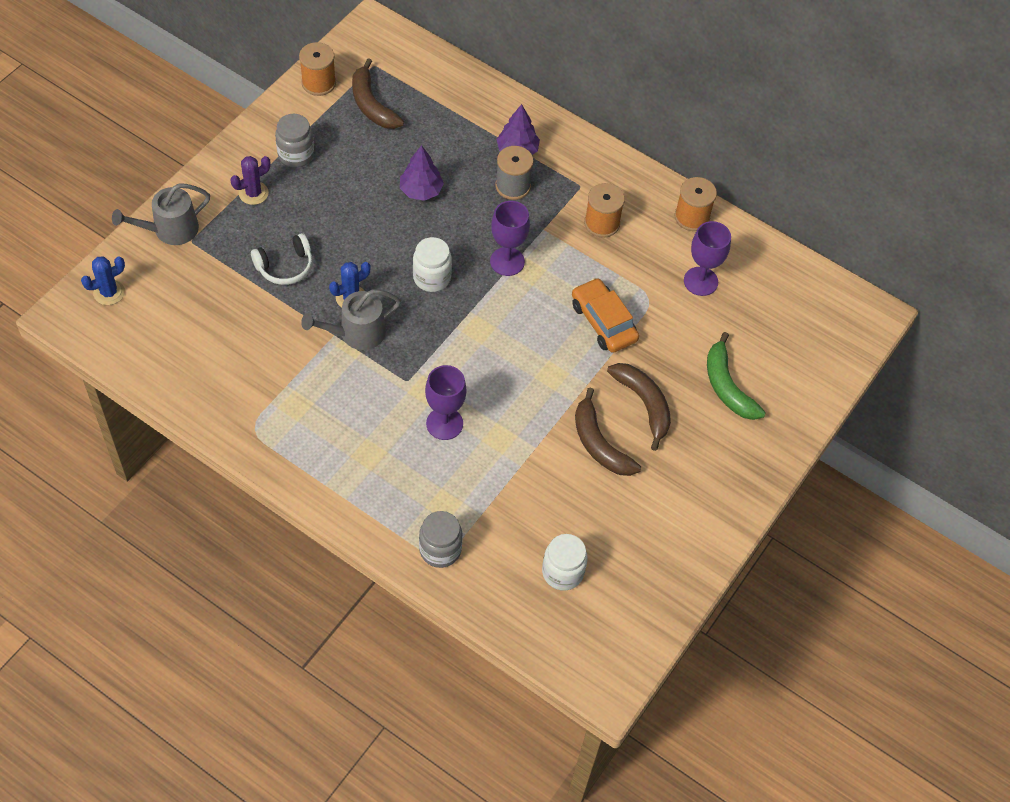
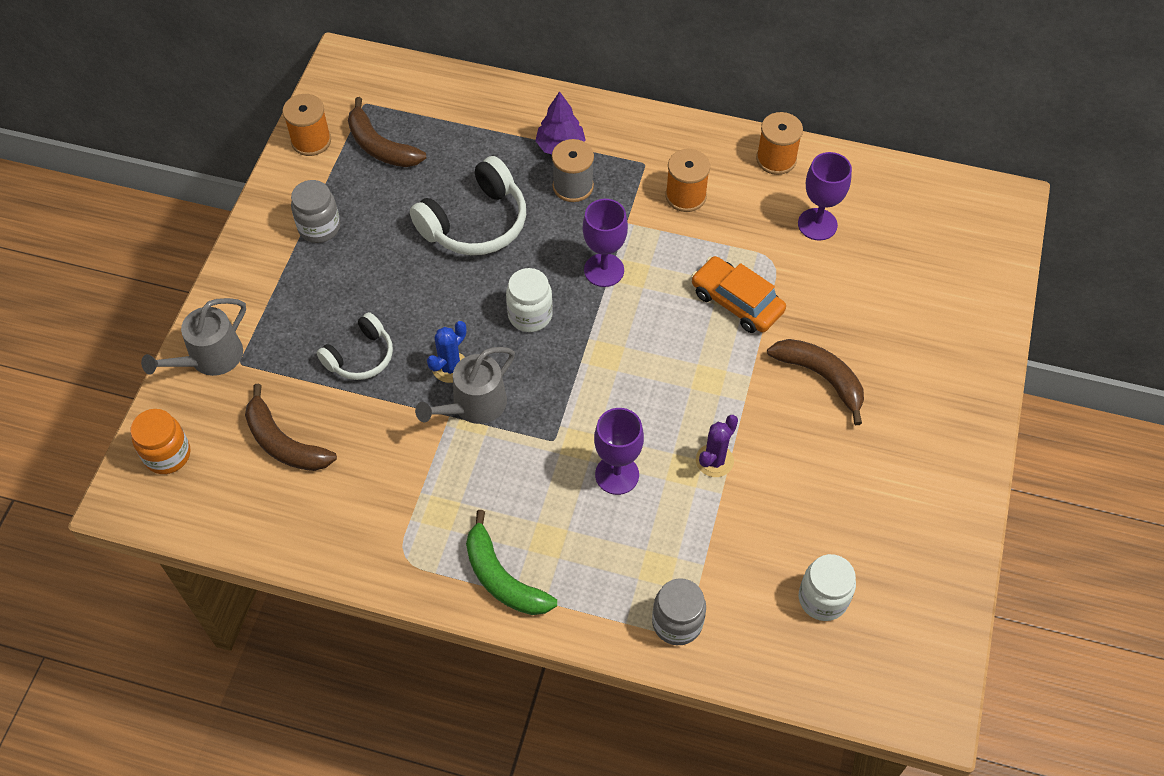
camera: 15 degrees left, 0 degrees up
blue cactus [81,256,125,305] -> orange jar [130,409,190,474]
purple cactus [230,156,271,205] -> purple cactus moved to [696,415,738,477]
purple tree [400,145,444,201] -> white headphones [410,156,526,255]
brown banana [575,387,641,476] -> brown banana moved to [245,384,337,471]
green banana [707,332,766,420] -> green banana moved to [466,510,557,615]

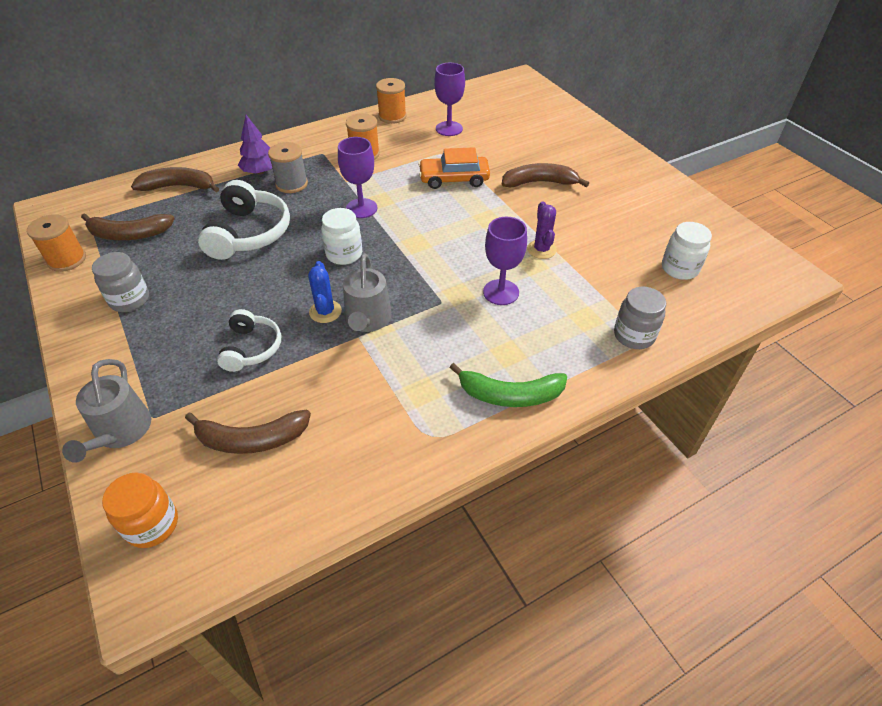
camera: 45 degrees left, 10 degrees down
none -> brown banana [131,167,219,192]

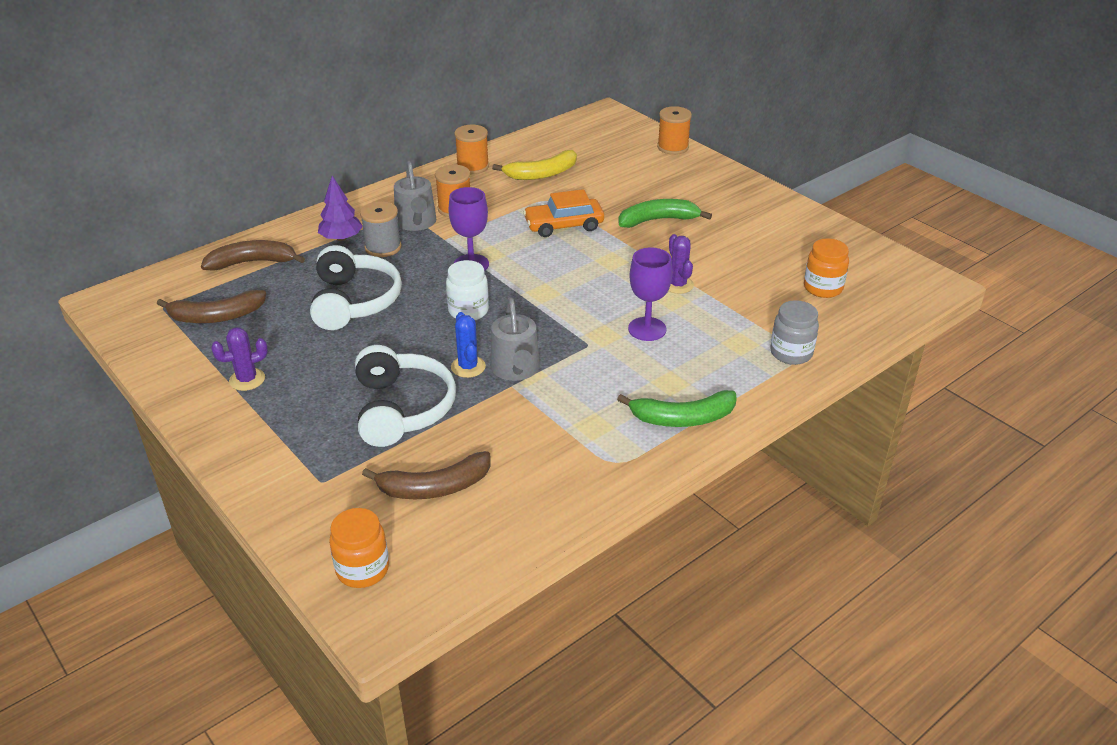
camera: 10 degrees left, 10 degrees down
orange spool [27,214,86,272] -> orange spool moved to [657,106,692,155]
grey watering can [62,359,151,463] -> grey watering can moved to [394,161,436,231]
grey jar [92,252,149,312] -> purple cactus [211,328,268,391]
white headphones [217,309,281,372] -> white headphones [355,345,456,447], size x1.63
purple goblet [434,63,465,136] -> yellow banana [492,150,577,180]
brown banana [502,163,589,188] -> green banana [618,199,712,228]
white jar [662,222,712,280] -> orange jar [804,238,849,298]

